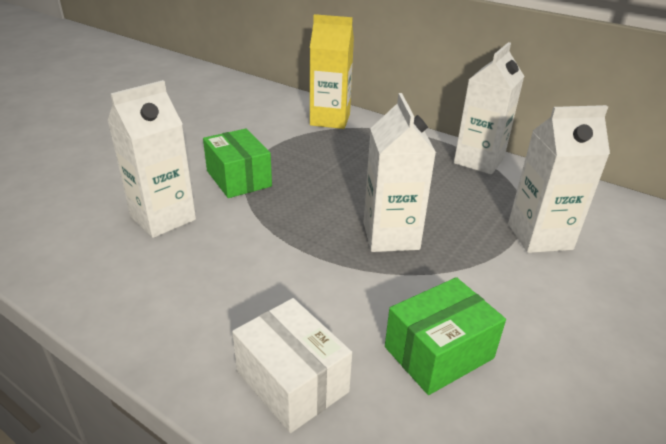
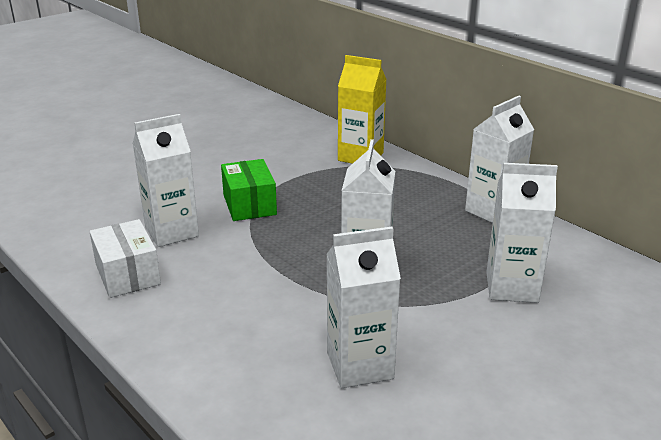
camera: 15 degrees right, 5 degrees down
white box [232,298,352,433] -> white box moved to [90,219,161,298]
green box [385,277,506,395] -> white carton [326,227,401,388]

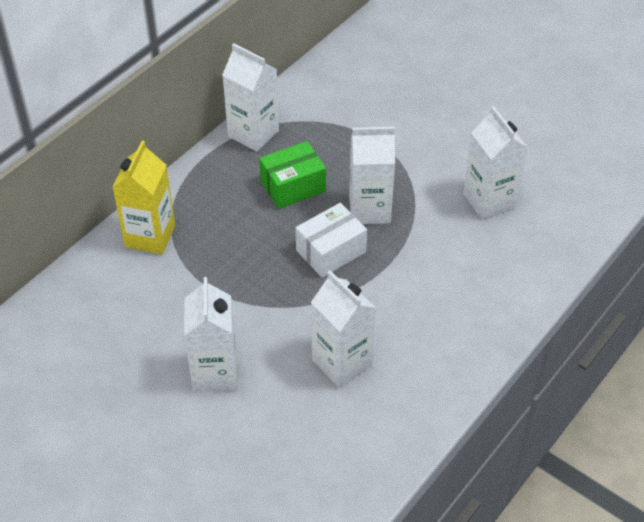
camera: 100 degrees left, 20 degrees up
white box [90,219,161,298] -> white box moved to [296,203,367,278]
green box [221,159,277,221] -> green box moved to [259,141,326,209]
white carton [486,163,558,303] -> white carton moved to [184,277,238,392]

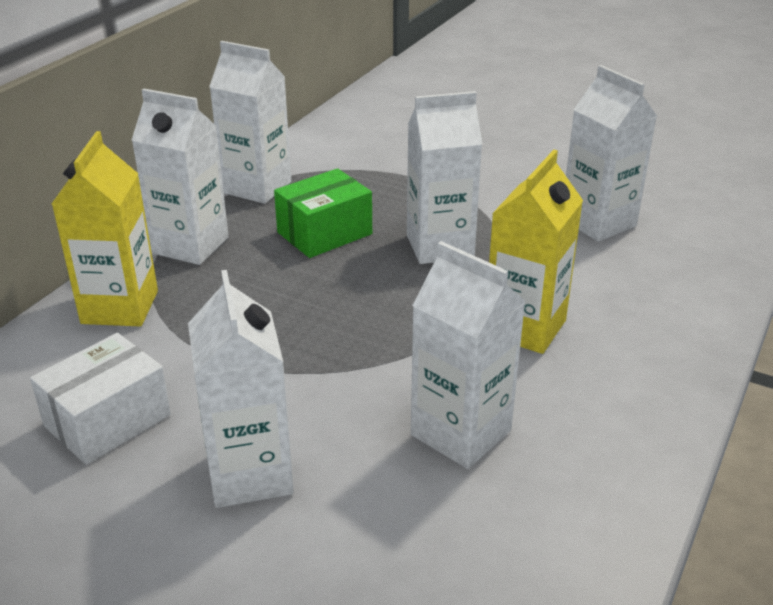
camera: 10 degrees left, 15 degrees down
white box [296,203,367,278] -> white box moved to [30,333,171,465]
none -> white carton [131,89,229,265]
none -> yellow carton [489,150,583,354]

